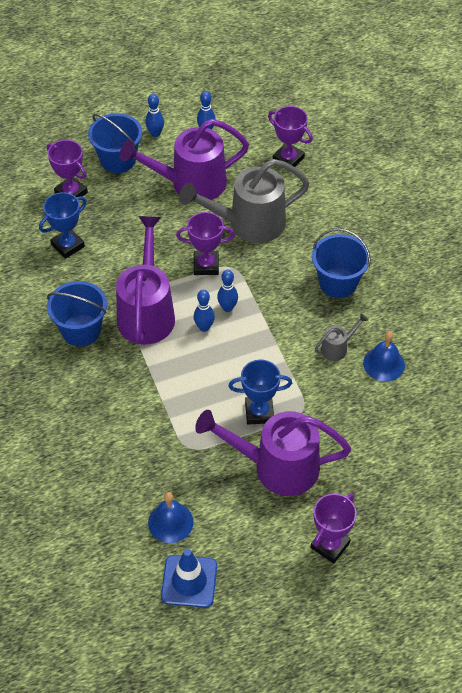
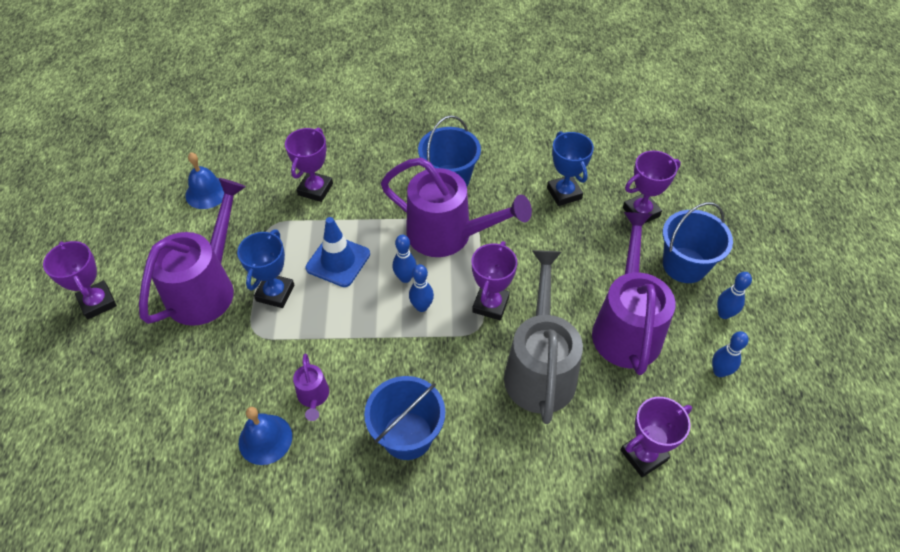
camera: 110 degrees right, 0 degrees up
blue traffic cone [161,549,217,608] -> blue traffic cone moved to [305,217,370,287]
grey watering can [315,313,368,361] -> purple watering can [293,354,329,421]
none -> purple trophy [285,128,333,202]

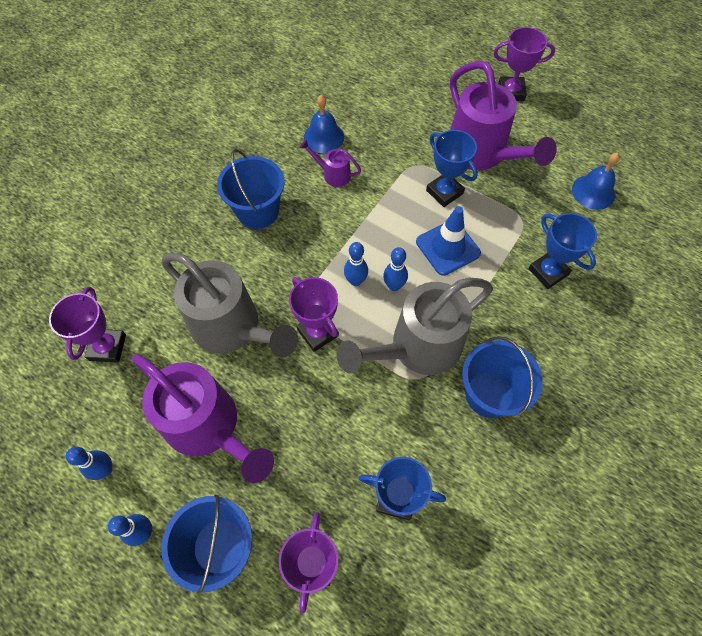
camera: 125 degrees right, 10 degrees up
purple trophy [285,128,333,202] -> blue trophy [528,213,597,289]
purple watering can [381,158,532,257] -> grey watering can [337,278,493,375]

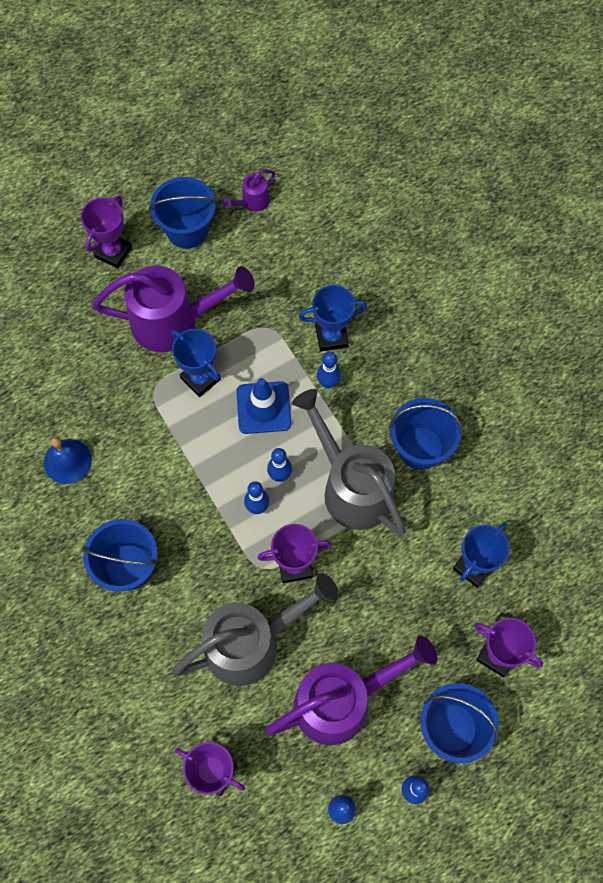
camera: 65 degrees left, 5 degrees up
purple watering can [299,139,361,187] -> purple watering can moved to [222,170,275,212]
grey watering can [337,278,493,375] -> grey watering can turned 150 degrees clockwise [292,389,406,535]
blue trophy [426,130,478,207] -> blue trophy turned 60 degrees clockwise [172,329,221,397]
blue bell [572,153,620,210] -> none
none -> blue bucket [149,177,217,249]
none -> blue bowling pin [317,352,341,389]

